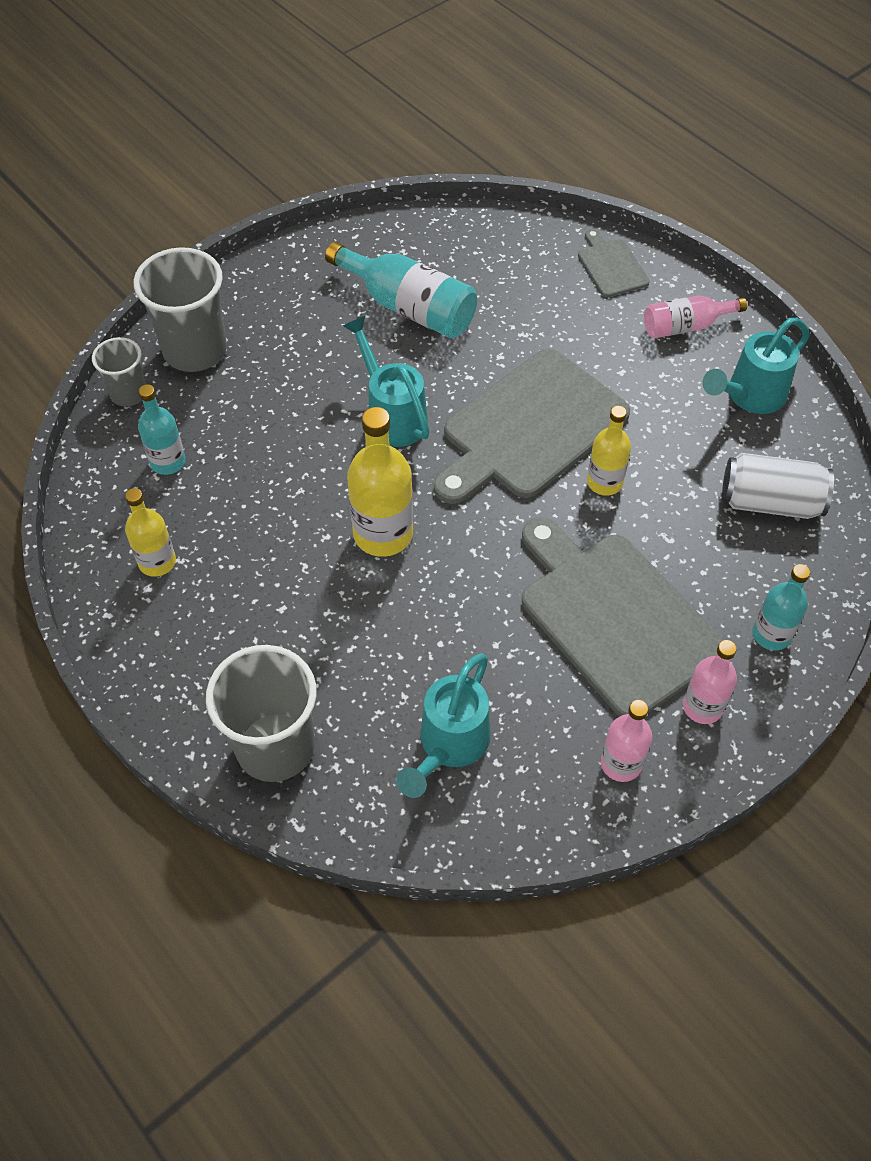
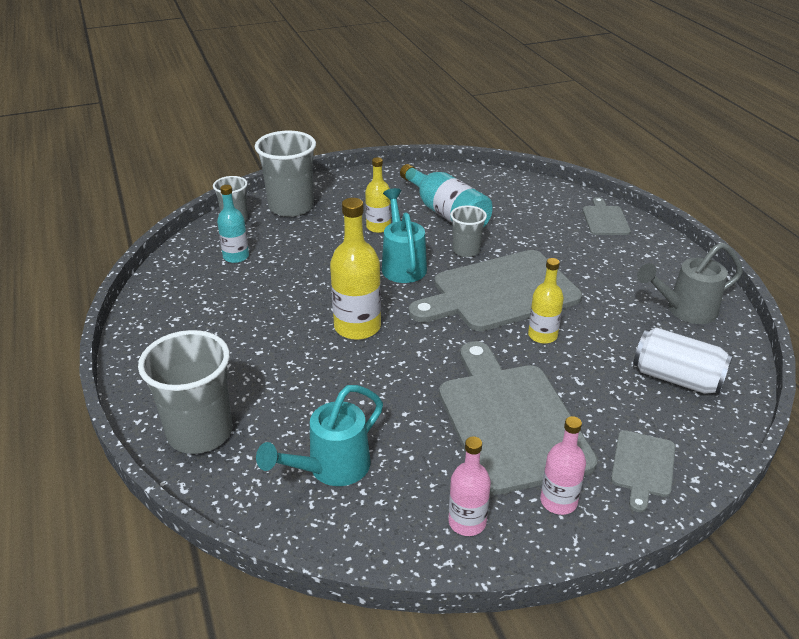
camera: 20 degrees right, 20 degrees down
yellow bottle [125,488,176,577] -> yellow bottle moved to [365,157,391,233]
pink bottle [644,295,747,339] -> none
turquoise watering can [703,318,810,414] -> grey watering can [637,242,743,324]
turquoise bottle [752,564,810,651] -> grey cutting board [611,430,675,512]
none -> grey cup [450,205,487,257]

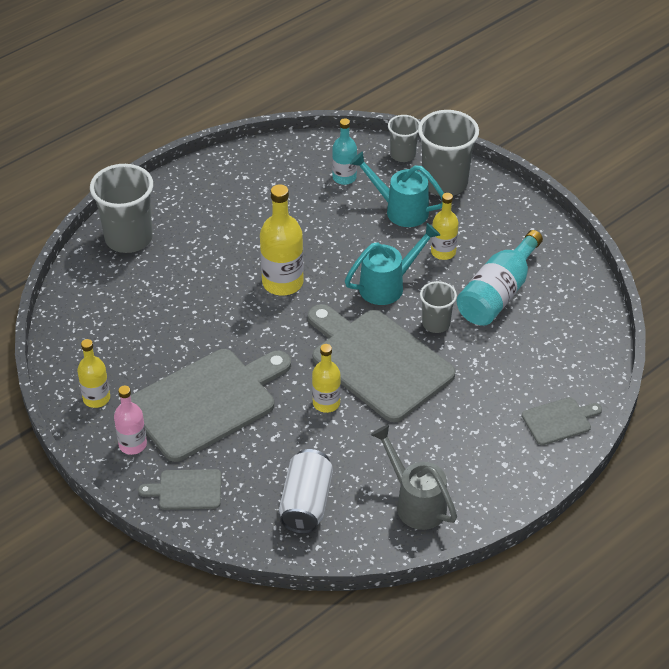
camera: 70 degrees right, 10 degrees up
turquoise watering can [256,385,383,486] -> turquoise watering can moved to [350,152,444,227]
pink bottle [449,436,491,536] -> yellow bottle [77,339,110,408]

